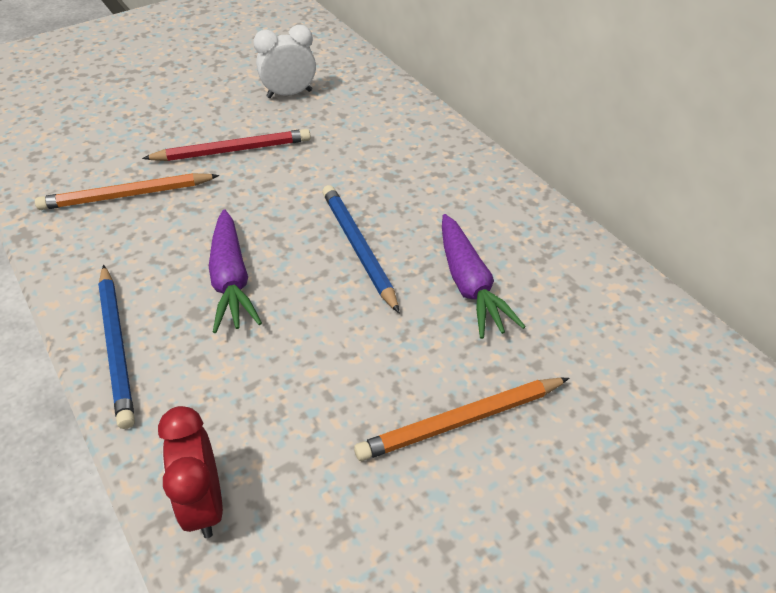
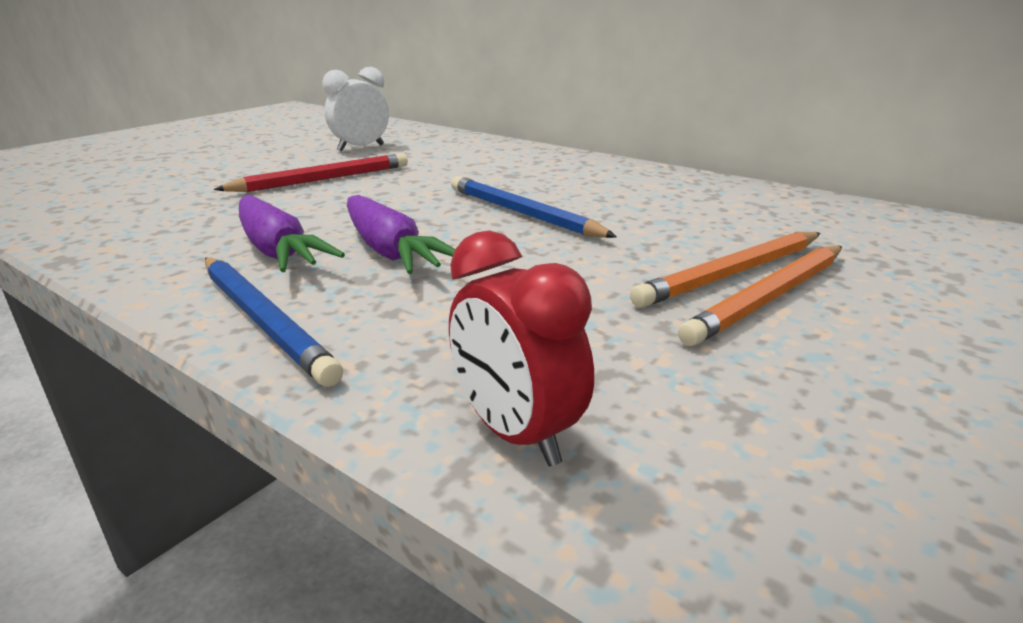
camera: 20 degrees left, 20 degrees down
orange pencil [35,173,219,210] -> orange pencil moved to [630,231,820,308]
purple carrot [442,214,526,339] -> purple carrot moved to [239,195,345,272]

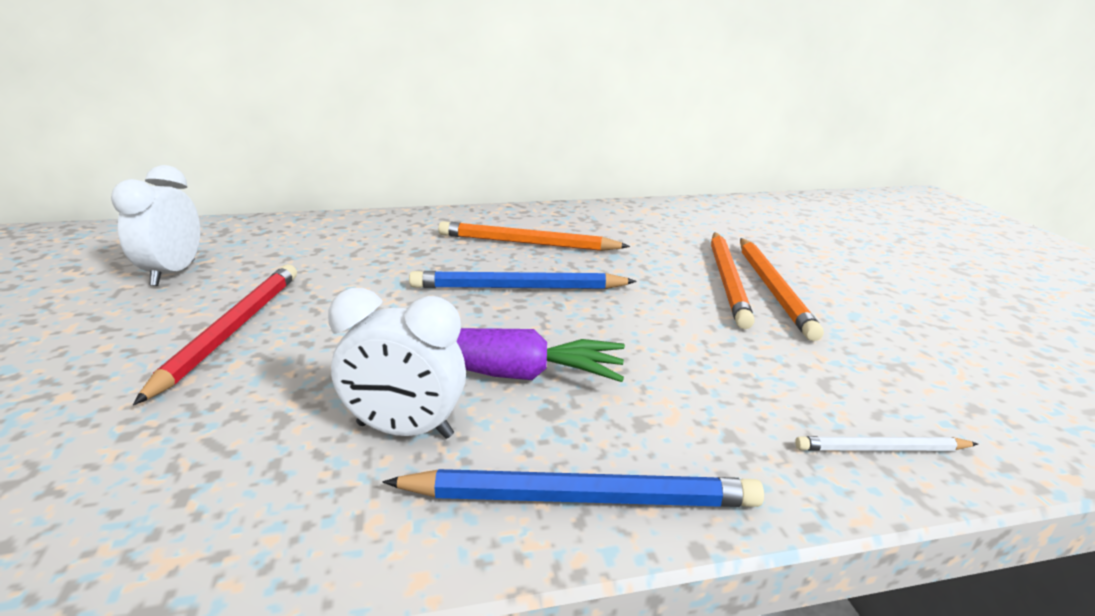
camera: 50 degrees left, 0 degrees up
purple carrot [239,195,345,272] -> white clock [328,288,466,439]
red clock [449,230,594,466] -> white pencil [795,436,978,451]
none -> orange pencil [438,221,630,251]

